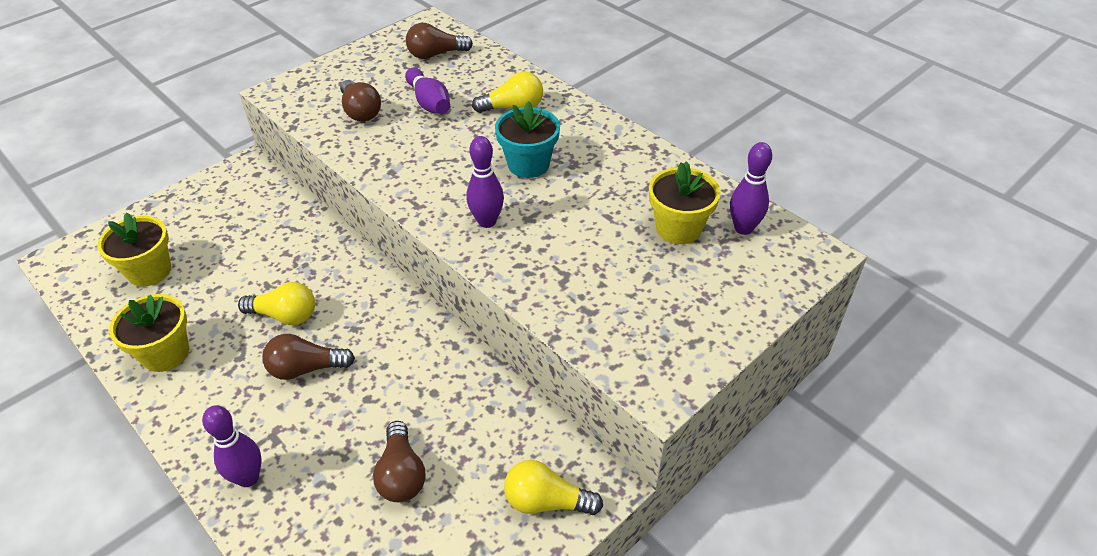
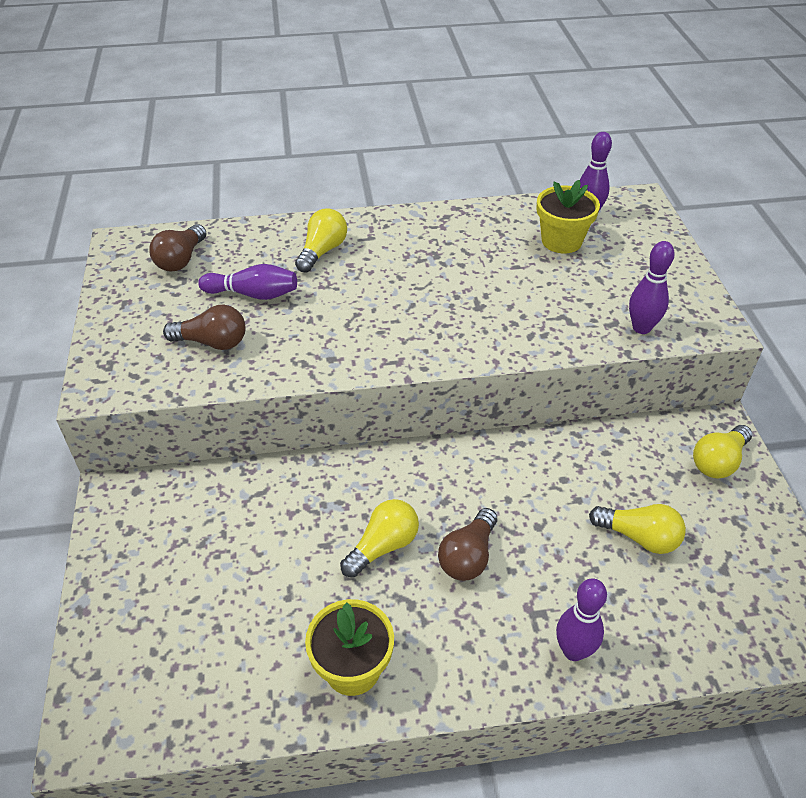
camera: 55 degrees left, 0 degrees up
yellow flower pot [97,212,171,287] -> none
brown light bulb [373,421,426,502] -> yellow light bulb [589,504,686,554]
purple bowling pin [466,136,504,228] -> purple bowling pin moved to [629,241,675,334]
turquoise flower pot [495,101,560,178] -> none

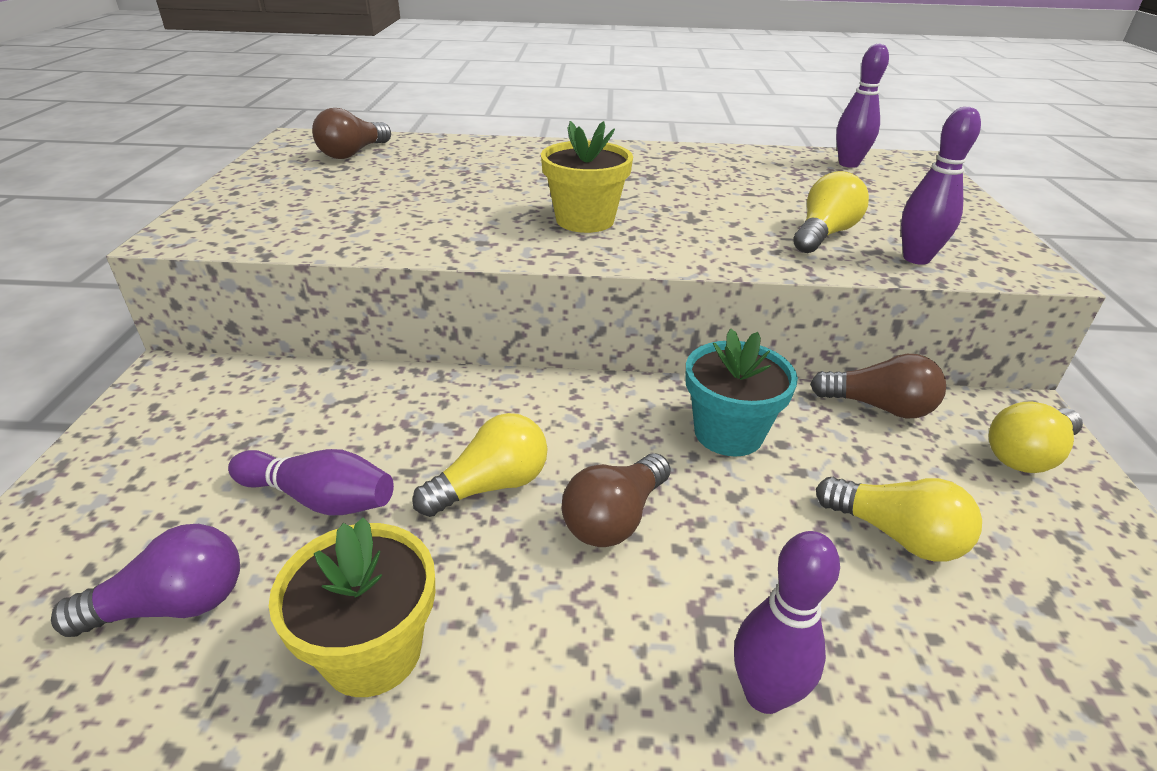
camera: 10 degrees right, 10 degrees down
brown light bulb [163,305,245,350] -> brown light bulb moved to [810,354,946,418]
purple bowling pin [198,264,297,300] -> purple bowling pin moved to [228,449,394,515]
yellow light bulb [295,208,347,272] -> yellow light bulb moved to [793,171,869,253]
yellow flower pot [537,180,600,253] -> yellow flower pot moved to [541,121,633,233]
none -> purple light bulb [51,524,240,637]
none -> turquoise flower pot [685,329,798,456]

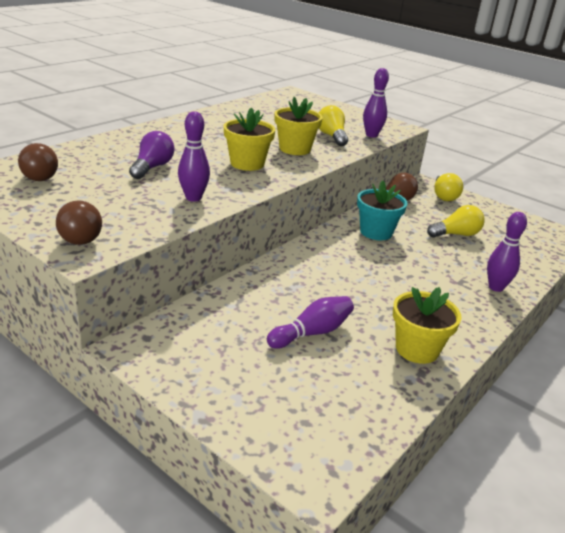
camera: 55 degrees left, 5 degrees down
purple light bulb [51,524,240,637] -> purple light bulb moved to [129,131,175,179]
yellow light bulb [412,413,547,517] -> none
brown light bulb [562,453,671,547] -> brown light bulb moved to [56,200,102,245]
purple bowling pin [836,43,889,168] -> purple bowling pin moved to [178,111,210,202]
none -> yellow flower pot [274,97,323,155]

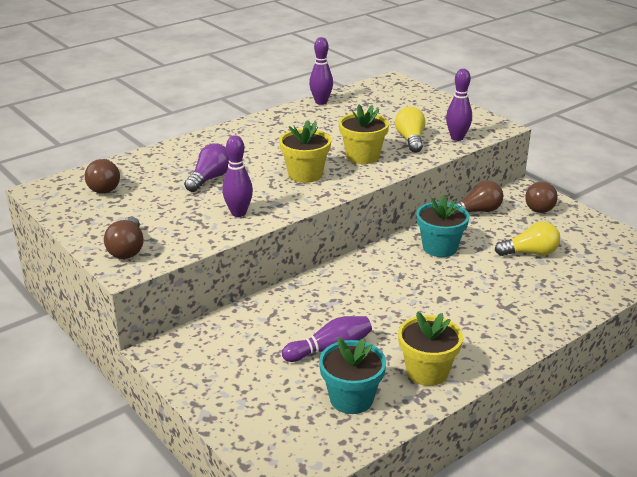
camera: 15 degrees right, 0 degrees up
yellow light bulb [434,173,463,201] -> brown light bulb [525,181,558,213]
purple bowling pin [487,212,527,292] -> purple bowling pin moved to [309,37,333,105]
none -> turquoise flower pot [319,337,386,414]

